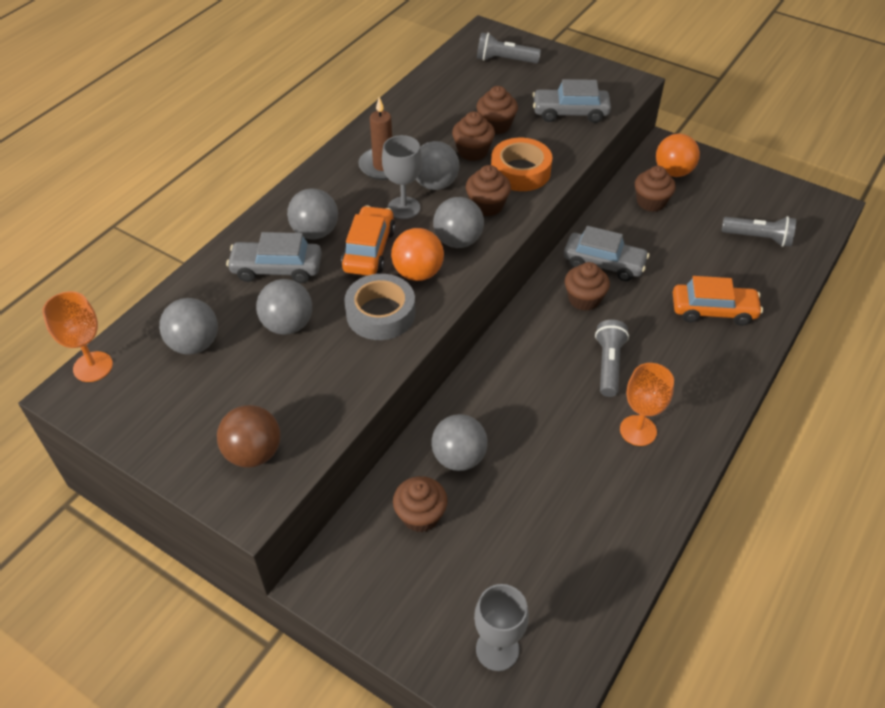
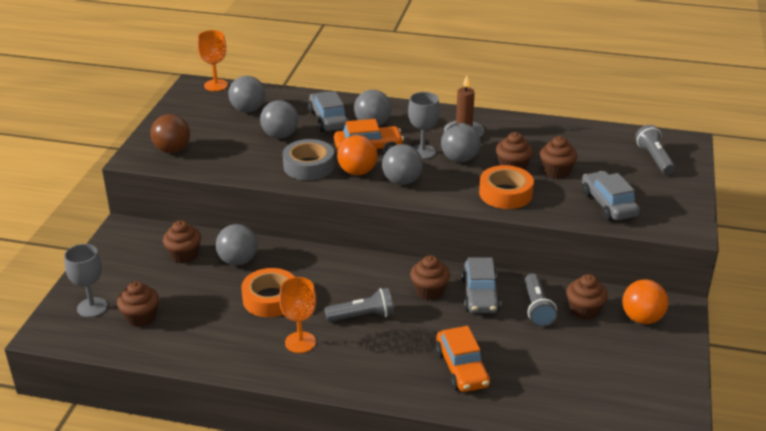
camera: 70 degrees right, 15 degrees down
brown cupcake [466,165,511,216] -> brown cupcake moved to [117,281,159,327]
grey flashlight [722,216,796,247] -> grey flashlight moved to [525,273,557,327]
none -> orange tape [241,268,295,317]

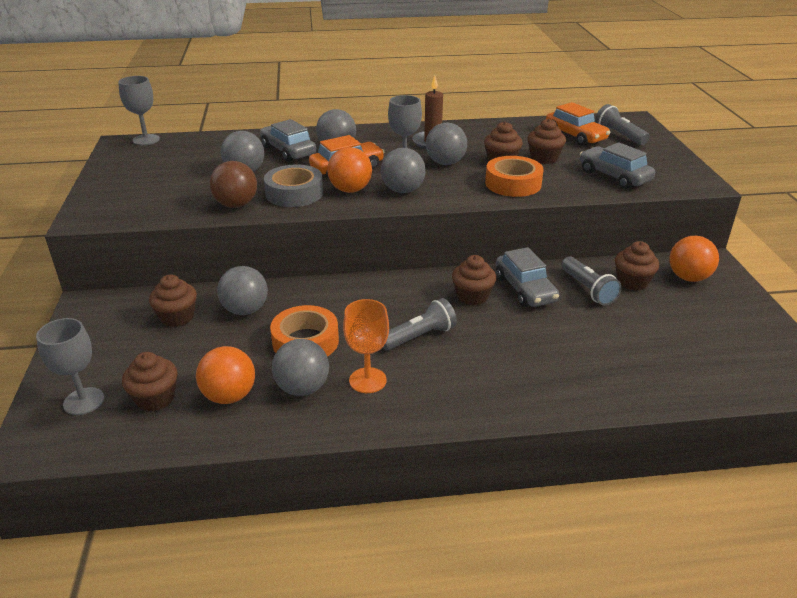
camera: 20 degrees left, 0 degrees up
brown ball [150,114,190,153] -> brown ball moved to [210,161,257,208]
orange goblet [198,30,228,91] -> grey goblet [118,76,160,145]
grey ball [228,76,265,113] -> grey ball moved to [272,339,329,396]
orange car [436,326,490,392] -> orange car moved to [546,102,611,146]
none -> orange ball [196,346,255,404]

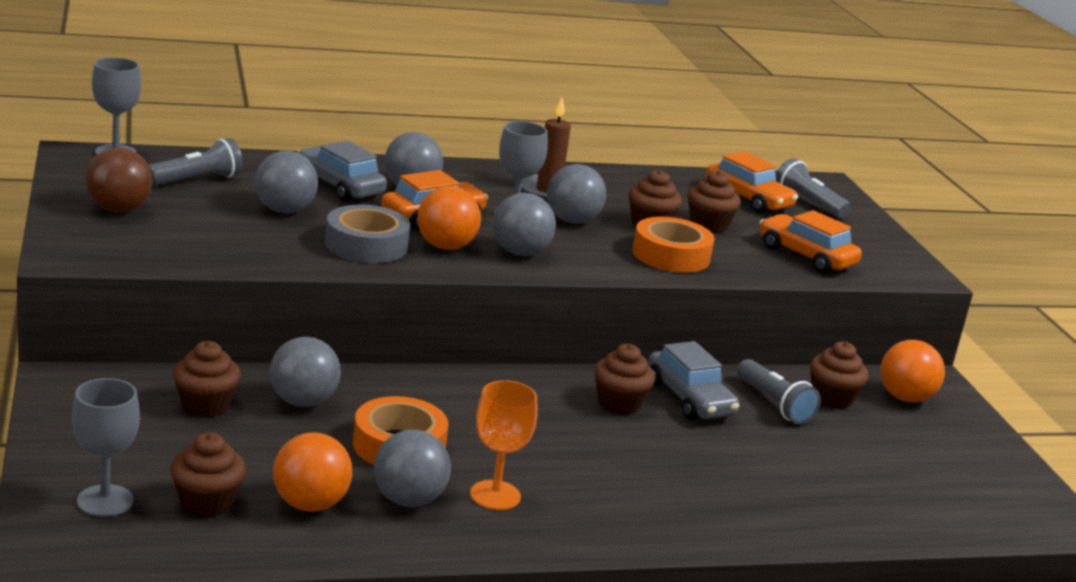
camera: 10 degrees left, 10 degrees down
brown ball [210,161,257,208] -> brown ball moved to [86,148,152,213]
grey flashlight [383,298,457,351] -> grey flashlight moved to [149,138,243,186]
grey car [580,142,655,189] -> orange car [759,210,862,273]

